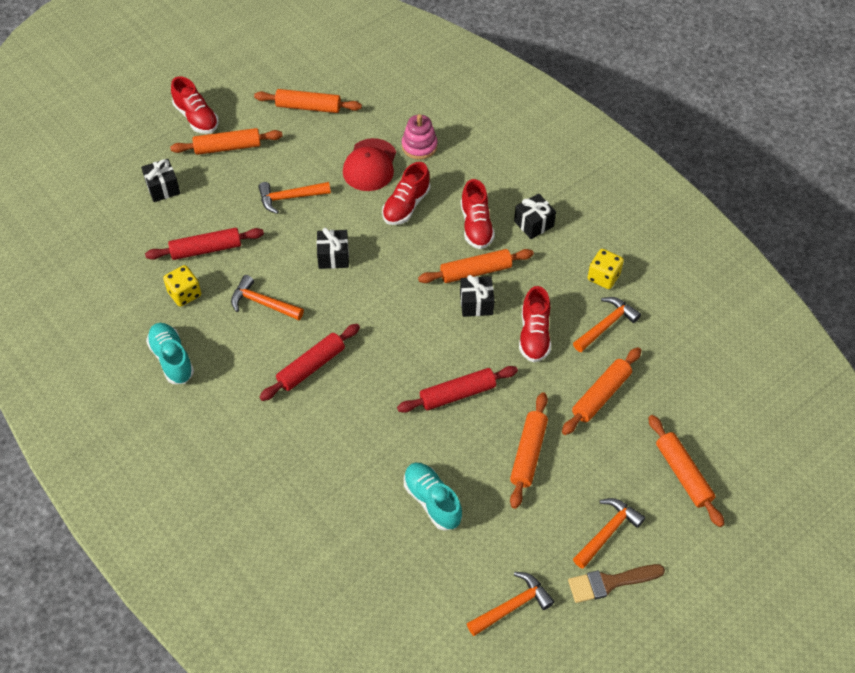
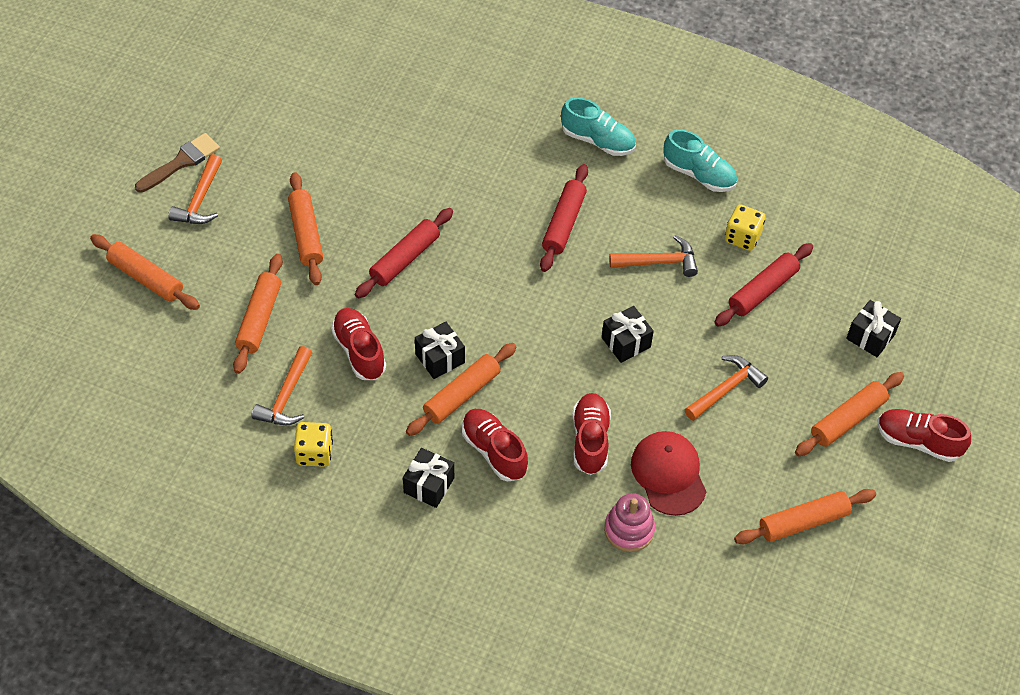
camera: 150 degrees right, 0 degrees up
turquoise shoe [404,463,462,530] -> turquoise shoe moved to [561,97,636,156]
orange hammer [467,572,554,636] -> none

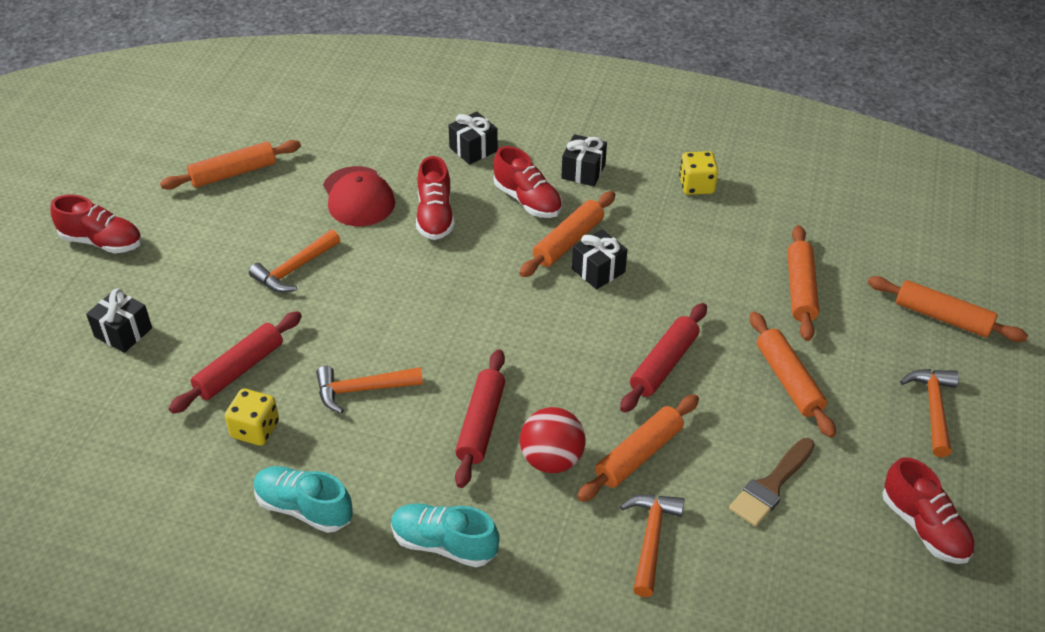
camera: 175 degrees right, 10 degrees down
brown brush [135,133,220,193] -> brown brush moved to [729,438,815,527]
orange hammer [251,346,312,425] -> orange hammer moved to [620,494,685,597]
red shoe [331,308,386,380] -> red shoe moved to [883,457,975,564]
black gift [602,306,654,363] -> black gift moved to [448,111,498,165]
pink stacking toy [604,493,655,552] -> none
orange rolling pin [795,372,904,456] -> orange rolling pin moved to [577,394,699,502]
none -> red ball [520,407,586,473]

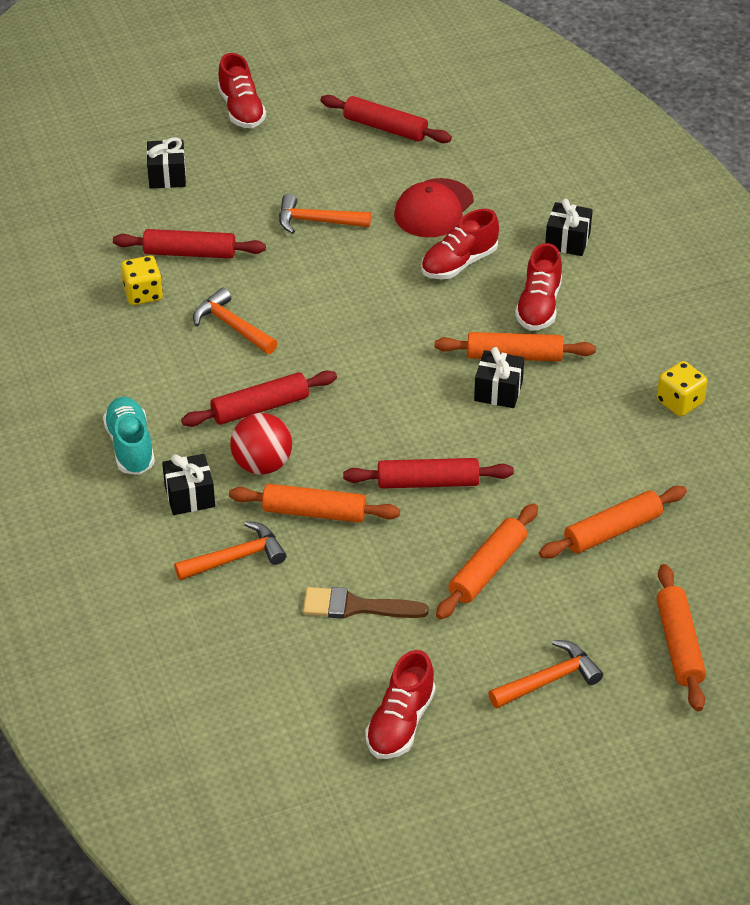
camera: 55 degrees right, 0 degrees up
orange rolling pin [160,140,301,190] -> red rolling pin [321,95,452,143]
turquoise shoe [254,466,353,533] -> none
black gift [561,134,607,186] -> black gift moved to [162,454,215,515]

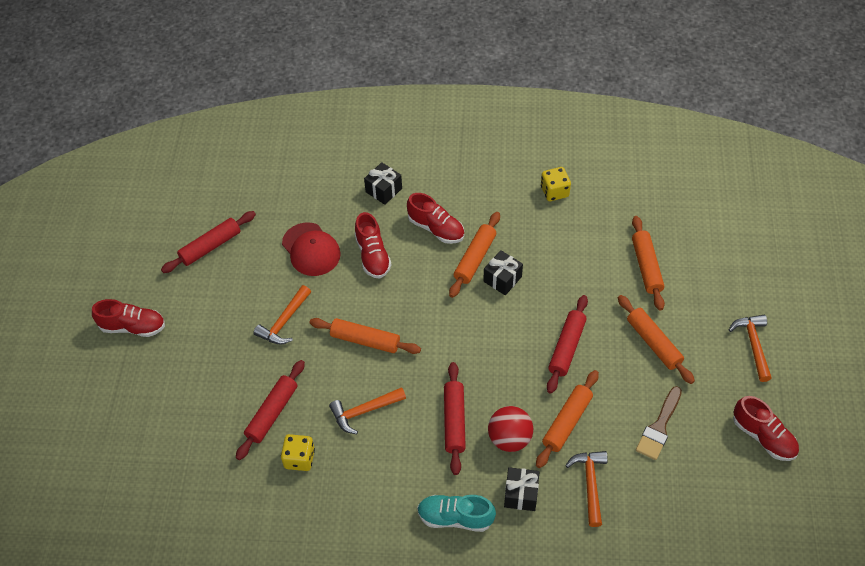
camera: 65 degrees left, 10 degrees up
black gift [147,137,186,189] -> none
orange rolling pin [657,564,706,711] -> orange rolling pin moved to [309,318,421,354]

